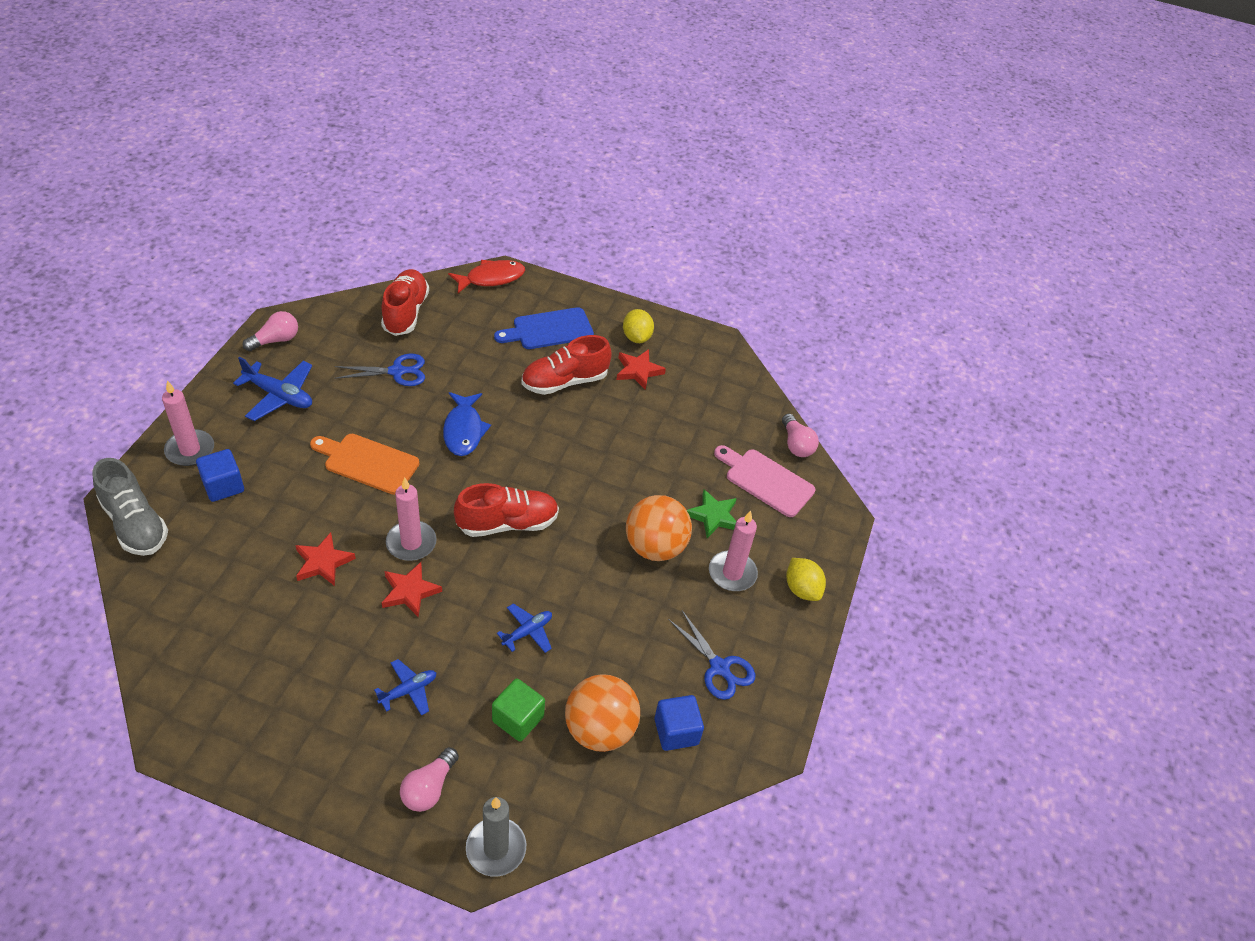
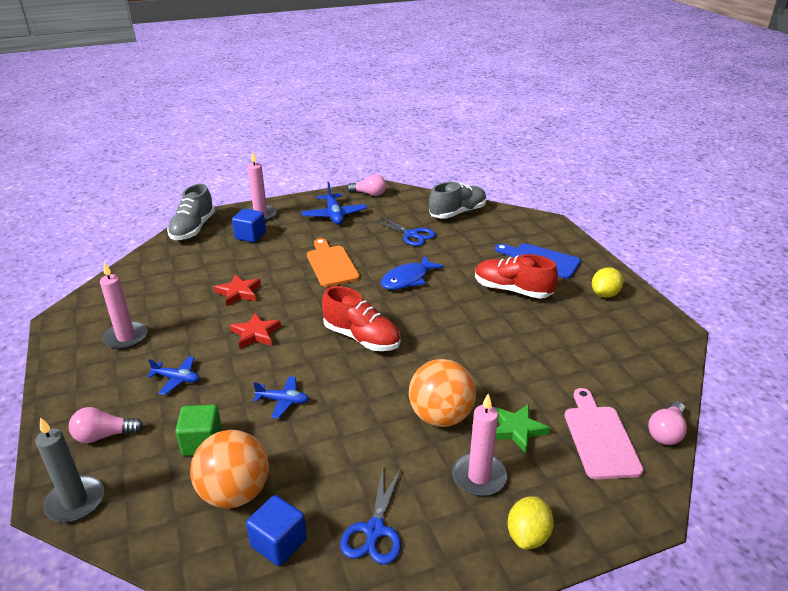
camera: 55 degrees right, 15 degrees down
red shoe [381,269,429,336] -> grey shoe [429,182,487,219]
pink candle [386,478,437,561] -> pink candle moved to [100,262,148,349]
red fish [448,260,525,293] -> none
red star [616,349,666,390] -> none

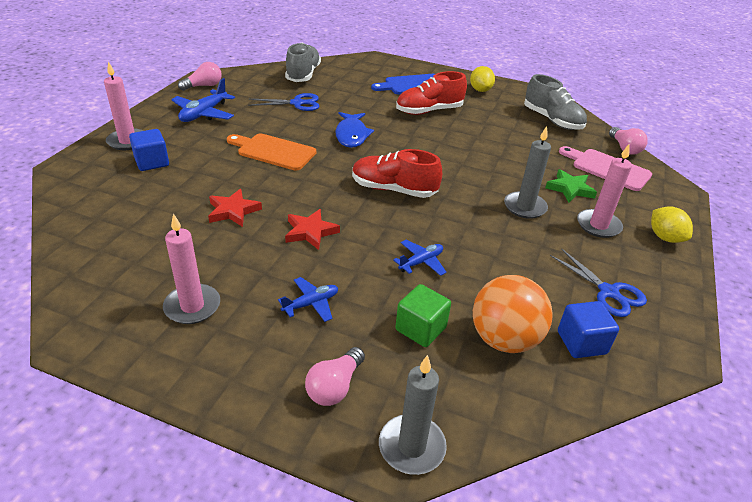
camera: 50 degrees left, 5 degrees up
grey shoe [167,184,215,240] -> grey shoe moved to [524,74,587,130]
blue plane [302,182,367,225] -> blue plane turned 90 degrees clockwise [171,78,235,122]
red shoe [322,286,400,351] -> red shoe turned 150 degrees counterclockwise [352,149,442,198]
orange ball [409,359,476,427] -> grey candle [504,126,551,219]

